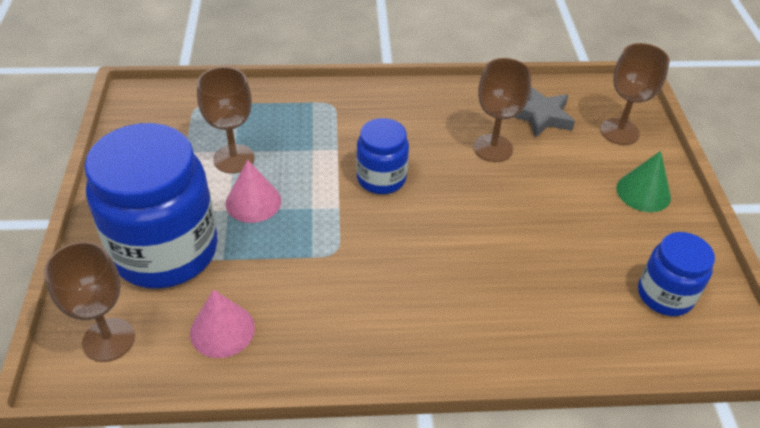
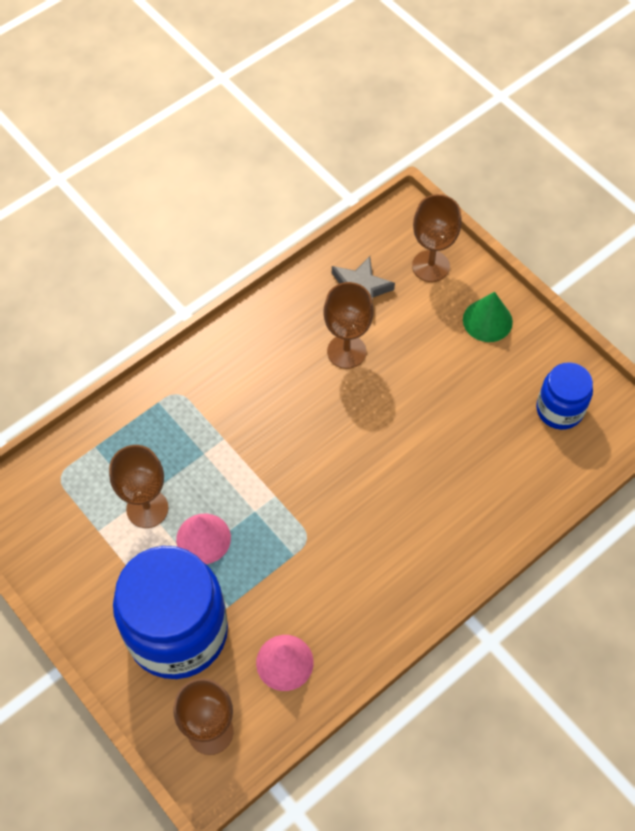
camera: 35 degrees left, 15 degrees up
blue jar [356,118,409,194] -> none

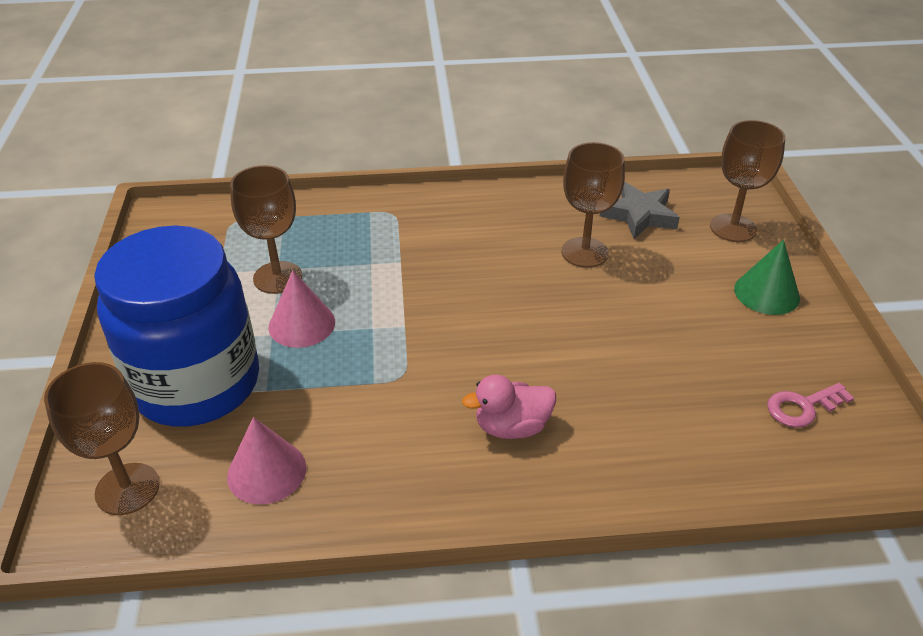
camera: 35 degrees right, 20 degrees down
blue jar [536,362,593,430] -> pink key [767,383,854,428]
none -> pink duck [462,375,556,439]

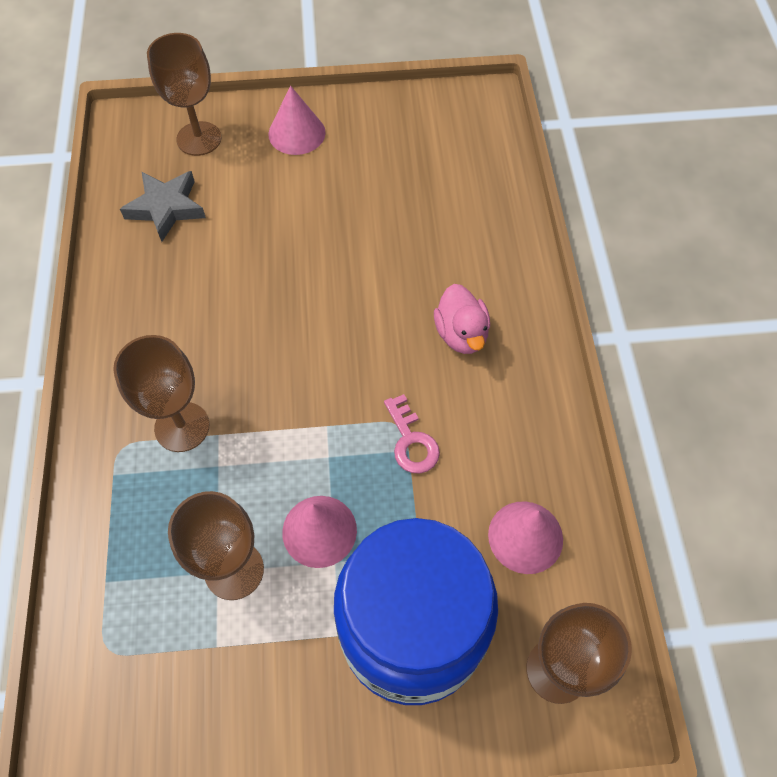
camera: 90 degrees left, 20 degrees up
brown goblet [562,142,625,268] -> brown goblet moved to [113,335,209,452]
green cone [734,240,800,315] -> pink cone [268,86,326,155]
pink key [767,383,854,428] -> pink key moved to [384,394,440,474]

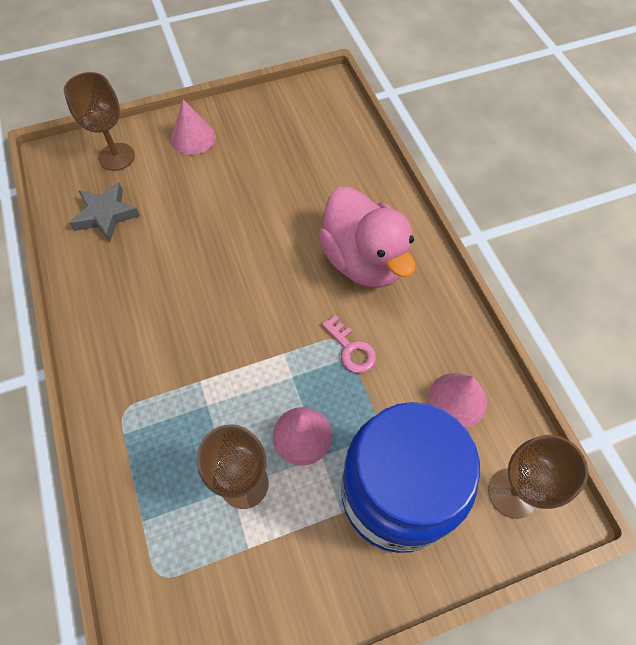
camera: 15 degrees left, 0 degrees up
brown goblet [113,335,209,452] -> none
pink duck [434,284,490,354] -> pink duck [318,187,416,288], size x1.92

